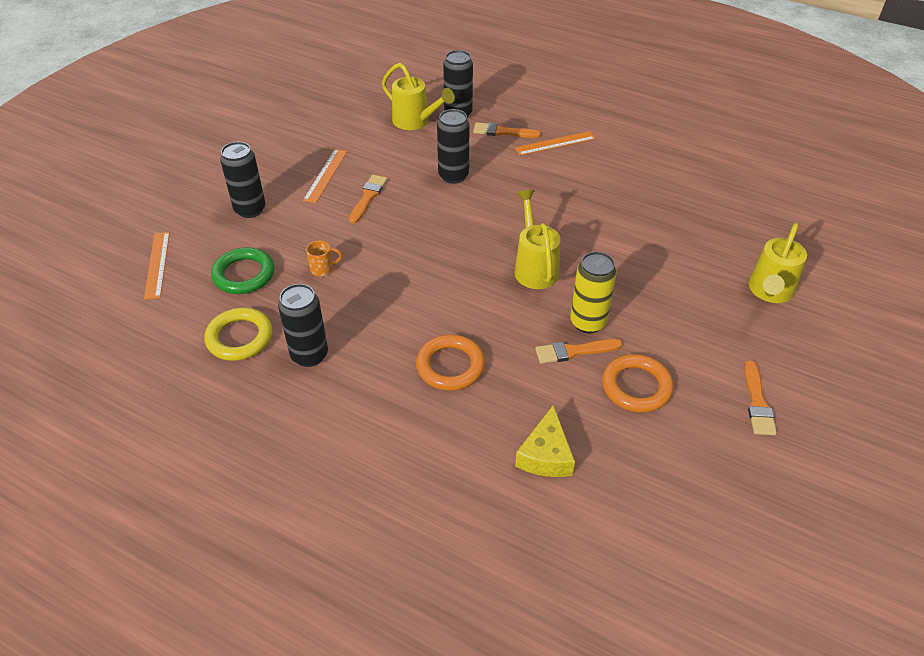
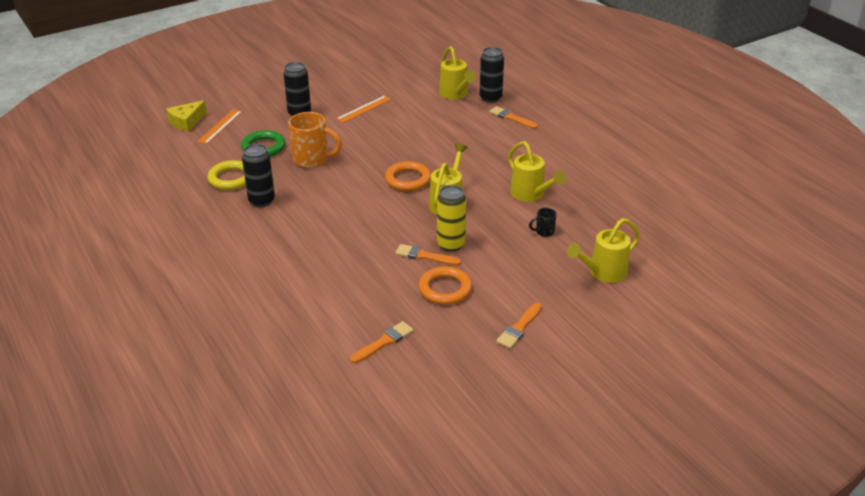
camera: 30 degrees right, 10 degrees down
orange mug [306,240,342,277] -> orange mug [288,112,342,168], size x2.12
orange brush [349,175,387,223] -> orange brush moved to [350,321,414,363]
orange ring [416,335,485,391] -> orange ring moved to [385,161,431,191]
black can [437,109,469,184] -> none
orange ruler [515,131,595,155] -> none
yellow cheese [515,405,575,477] -> yellow cheese moved to [166,100,207,132]
none -> yellow watering can [508,141,566,202]
none -> black mug [529,208,556,237]

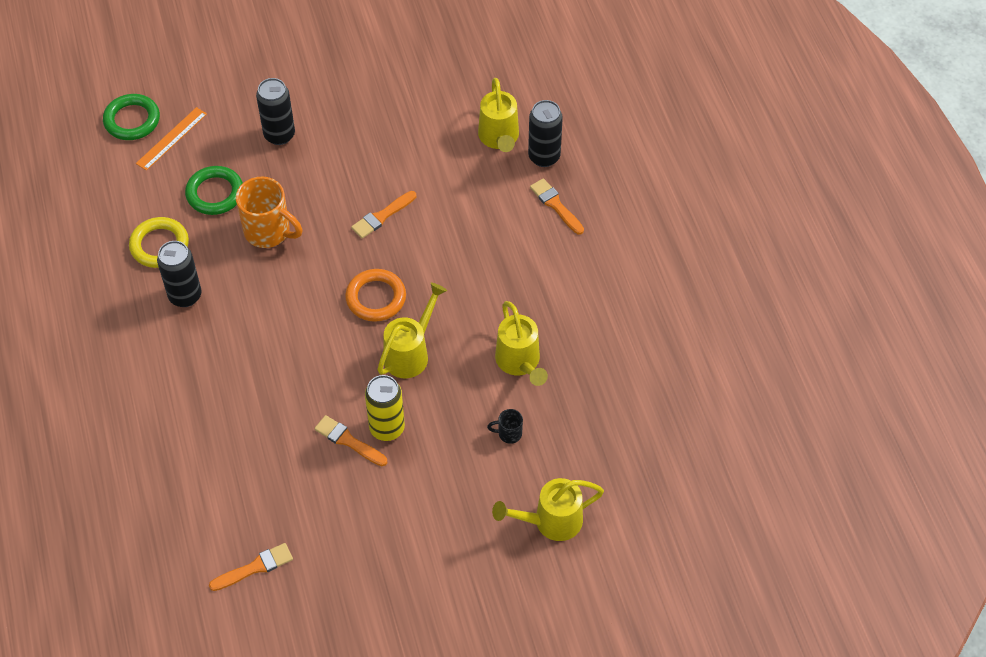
camera: 15 degrees right, 20 degrees up
yellow cheese [166,100,207,132] -> green ring [103,94,160,140]
orange ruler [336,95,392,123] -> none
orange ring [418,266,472,305] -> none
orange brush [496,303,542,349] -> orange brush moved to [351,191,416,238]

